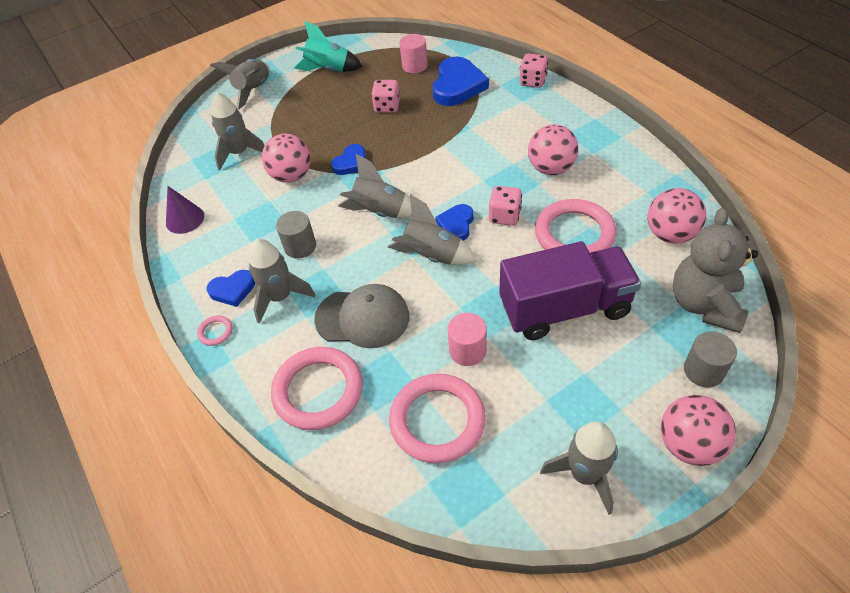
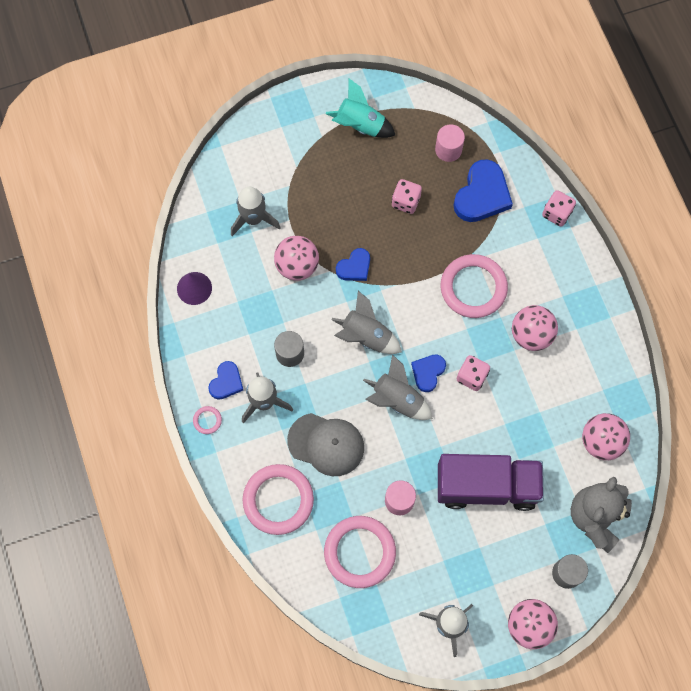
camera: 10 degrees right, 20 degrees up
blue heart [207,270,255,307] -> blue heart turned 60 degrees counterclockwise [208,361,243,400]
grey rocket [210,59,270,110] -> none
pink ring [535,199,616,253] -> pink ring moved to [441,254,508,318]

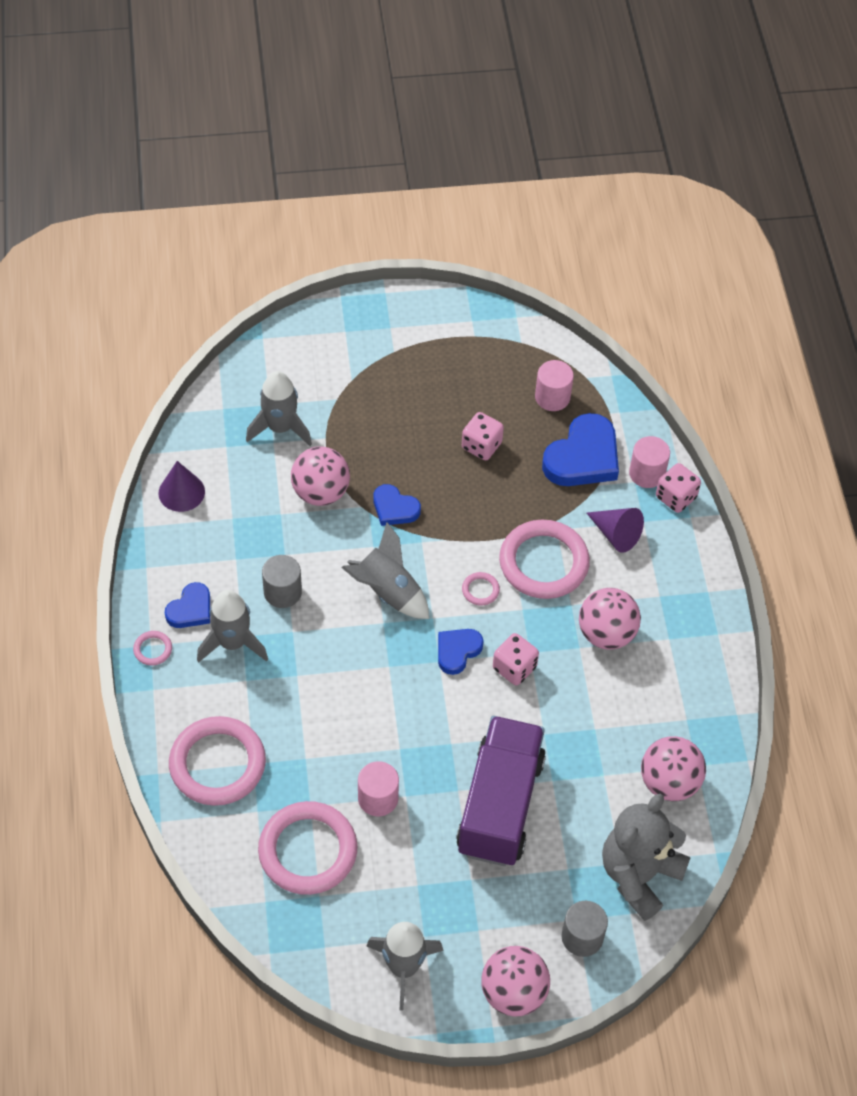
camera: 10 degrees right, 15 degrees down
grey cap [287,413,364,476] -> none
turquoise rocket [326,79,395,138] -> none
blue heart [336,248,370,281] -> blue heart turned 60 degrees clockwise [373,484,421,526]
grey rocket [363,354,433,420] -> none
purple truck [438,454,544,511] -> purple truck turned 90 degrees counterclockwise [456,716,546,866]
none -> pink ring [462,572,500,606]
none -> purple cone [587,508,644,553]
none -> pink cylinder [629,436,670,488]

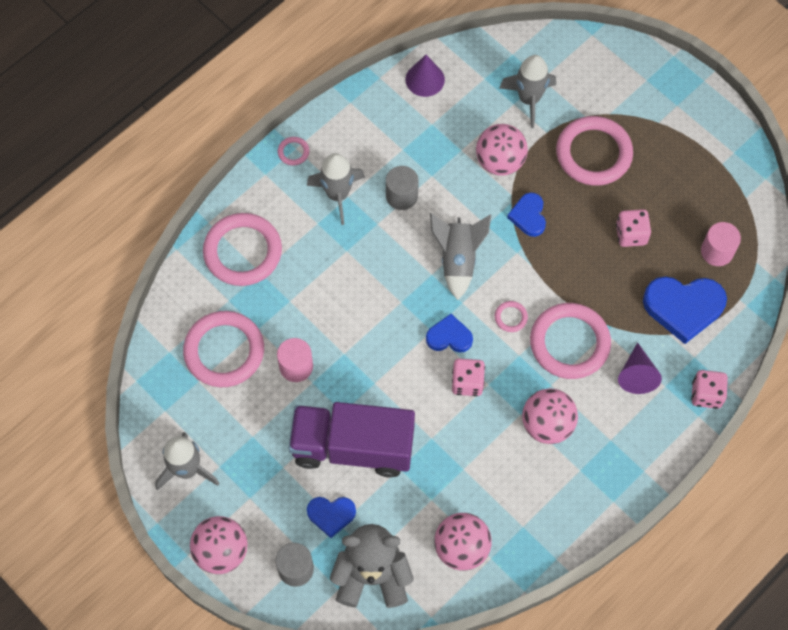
camera: 55 degrees right, 10 degrees up
blue heart [165,582,210,628] -> blue heart moved to [307,497,356,538]
purple truck [456,716,546,866] -> purple truck turned 150 degrees counterclockwise [288,402,415,477]
pink cylinder [629,436,670,488] -> none
none -> pink ring [556,116,633,186]

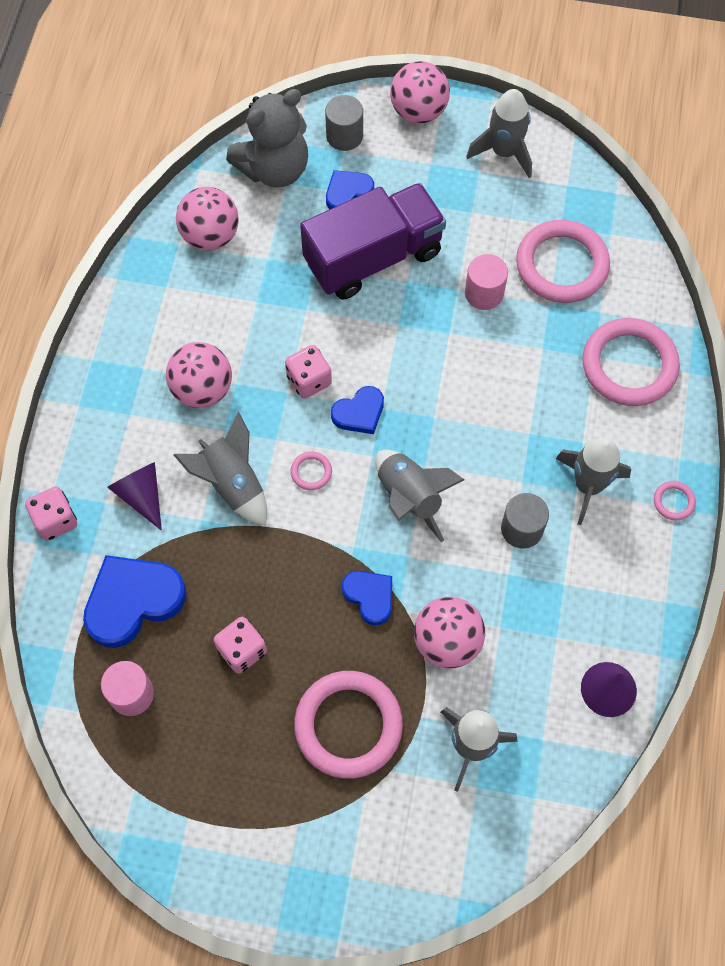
camera: 145 degrees right, 0 degrees up
pink ring [530,303,611,379] -> grey rocket [174,412,267,526]

